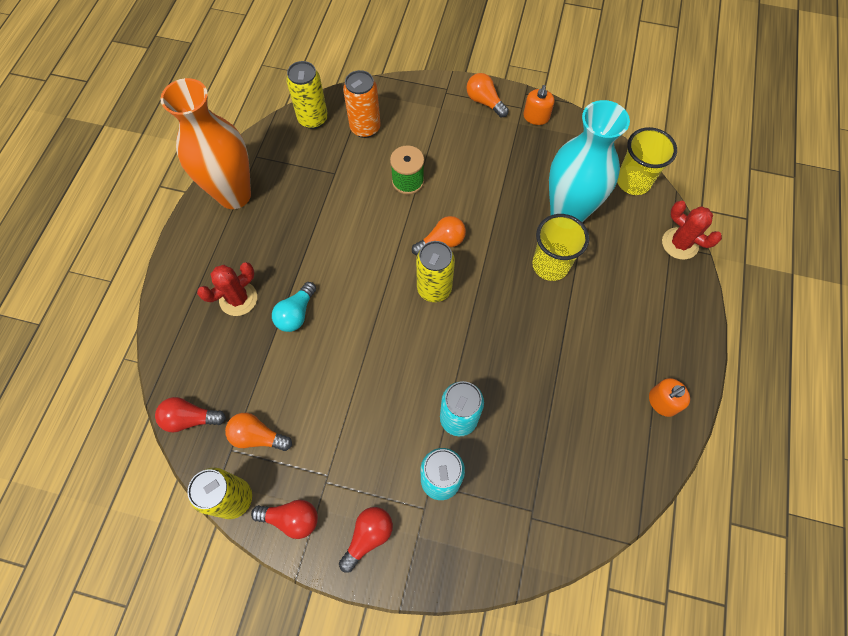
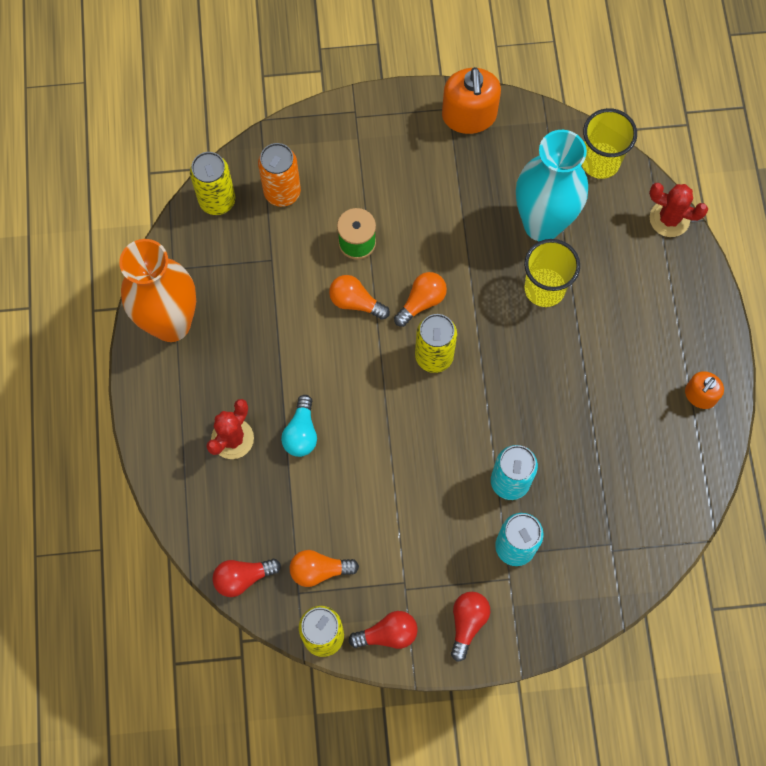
camera: 20 degrees left, 5 degrees up
orange light bulb [466,73,509,118] -> orange light bulb moved to [329,275,390,320]
orange soap dispenser [523,85,554,125] -> orange soap dispenser [442,67,501,134], size x1.74

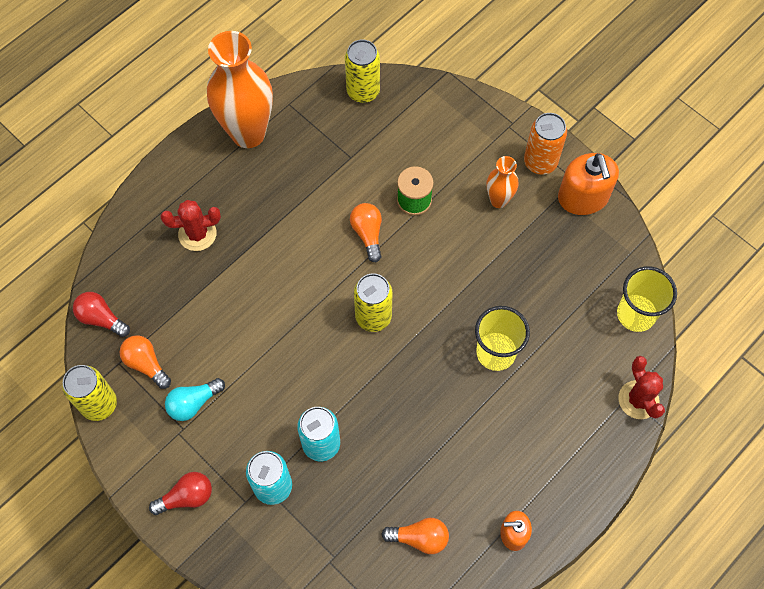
camera: 50 degrees right, 5 degrees down
orange can [258,143,301,207] -> orange can moved to [524,113,567,175]
turquoise light bulb [281,395,317,457] -> turquoise light bulb moved to [165,378,225,421]
red light bulb [349,611,418,649] -> none
orange light bulb [394,272,447,327] -> orange light bulb moved to [381,518,449,554]
orange soap dispenser [442,67,501,134] -> orange soap dispenser turned 60 degrees counterclockwise [558,153,619,215]
turquoise vase [516,130,588,241] -> none
none -> orange vase [486,156,519,208]

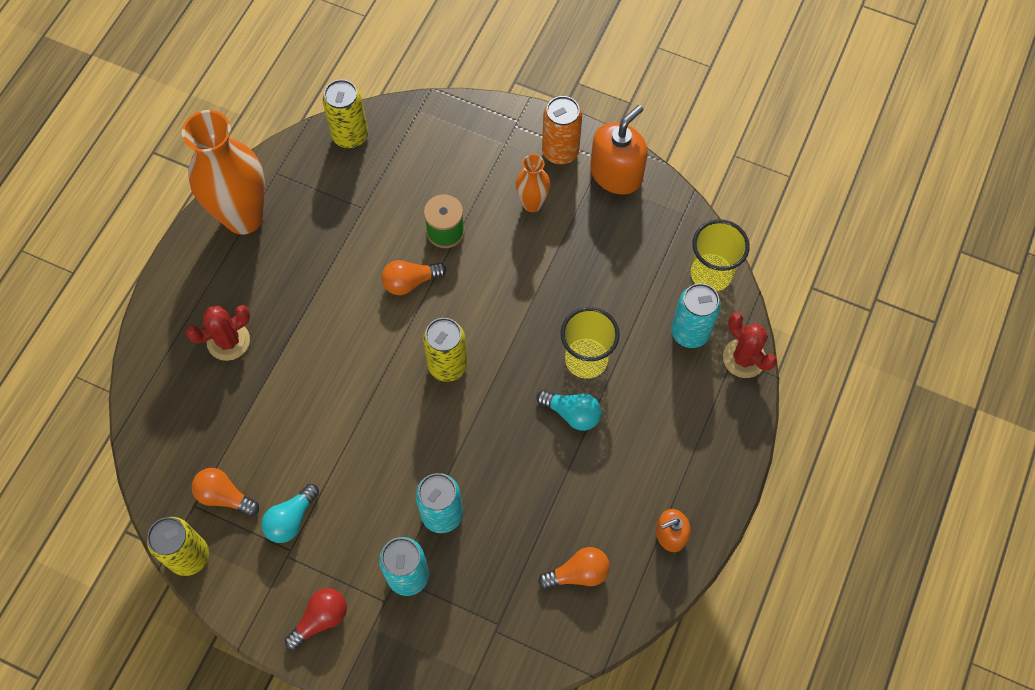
camera: 20 degrees left, 0 degrees up
red light bulb [73,292,130,337] -> none
orange light bulb [350,203,382,262] -> orange light bulb turned 75 degrees counterclockwise [382,260,446,295]
orange soap dispenser [558,153,619,215] -> orange soap dispenser turned 105 degrees counterclockwise [590,105,647,194]
none -> turquoise light bulb [537,390,601,431]
none -> turquoise can [671,283,721,348]

